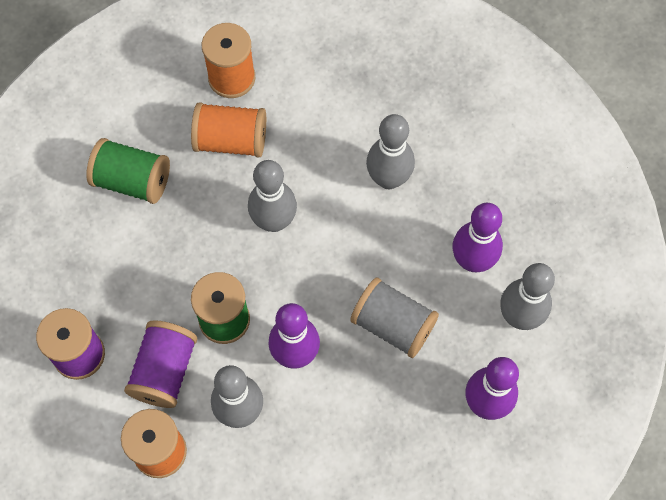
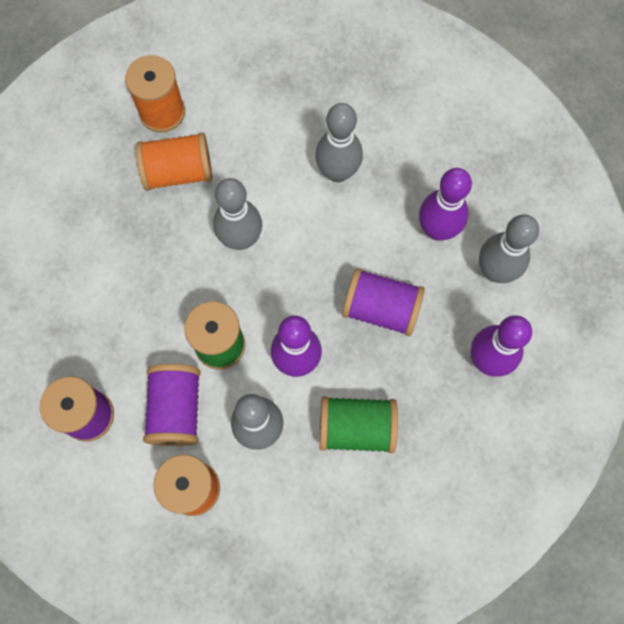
camera: 15 degrees left, 5 degrees up
green spool [86,138,170,204] -> green spool moved to [320,396,398,453]
grey spool [350,277,439,358] -> purple spool [342,268,425,336]

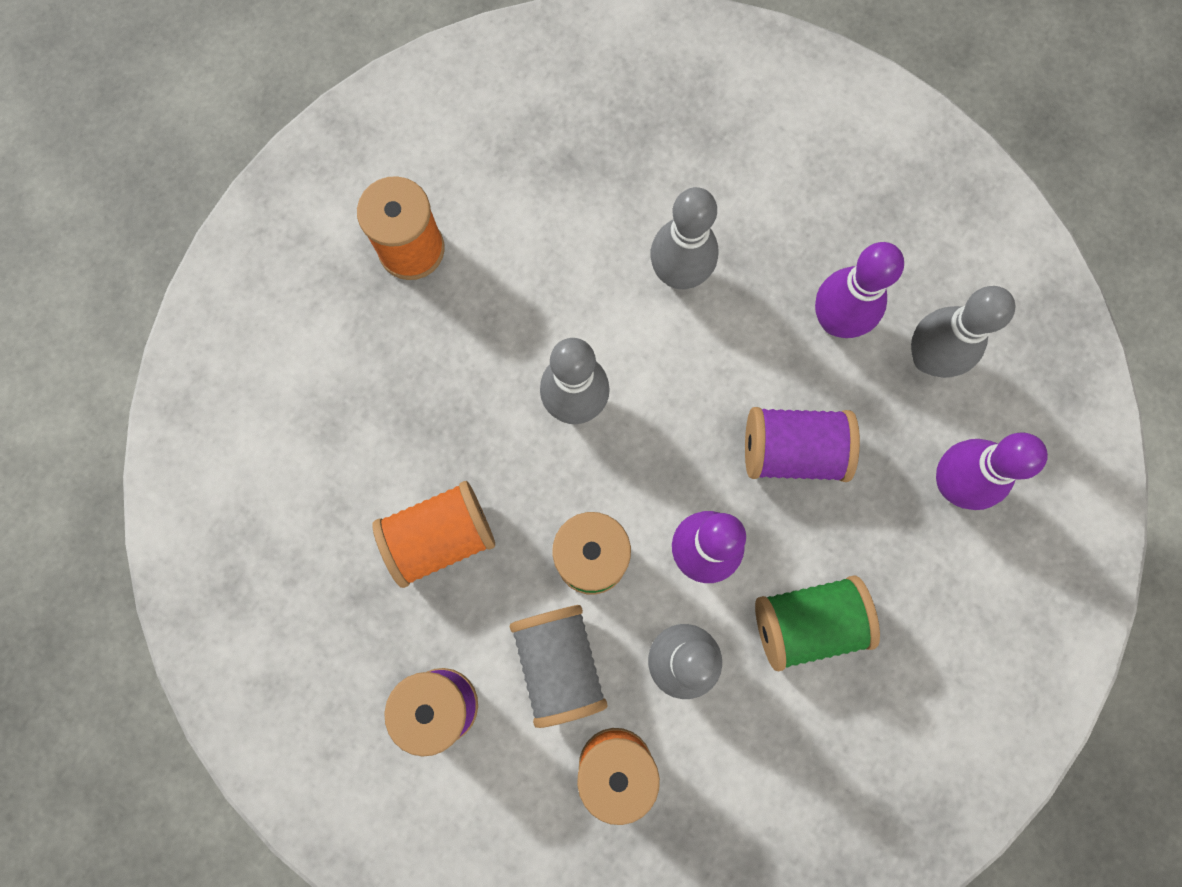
camera: 15 degrees left, 5 degrees up
orange spool [136,132,212,191] -> orange spool moved to [373,481,495,588]
purple spool [143,364,201,446] -> grey spool [510,605,607,728]

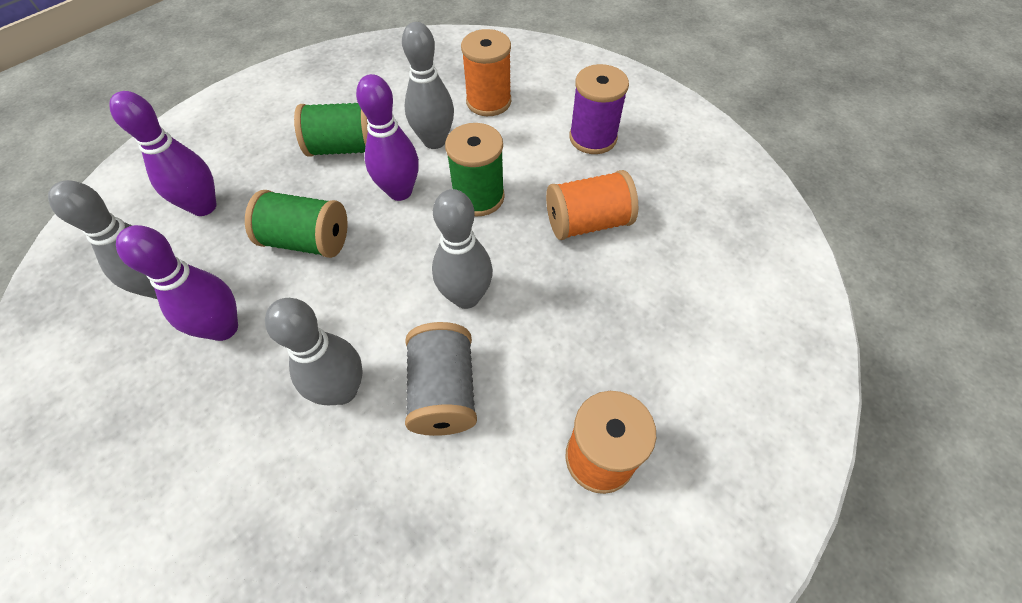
camera: 170 degrees left, 20 degrees down
grey spool [510,605,607,728] -> grey spool moved to [405,322,477,436]
purple spool [745,407,860,482] -> green spool [245,190,348,258]

